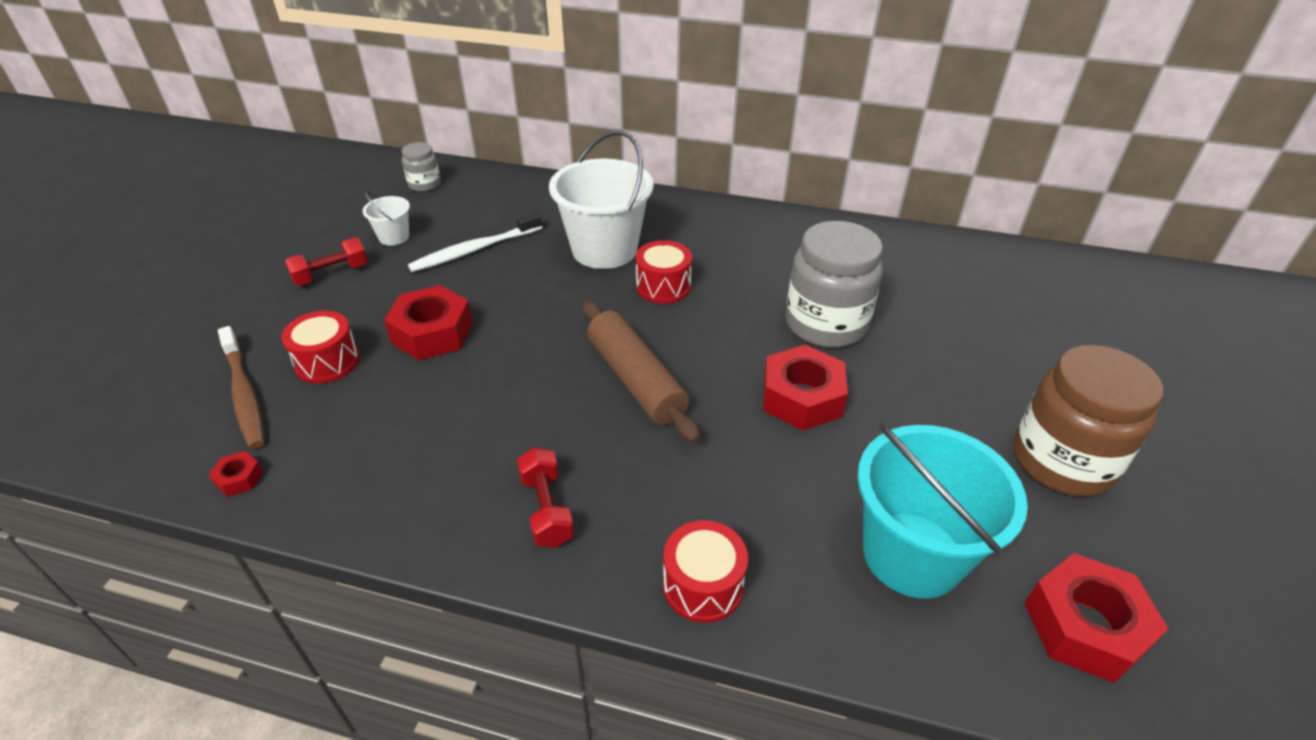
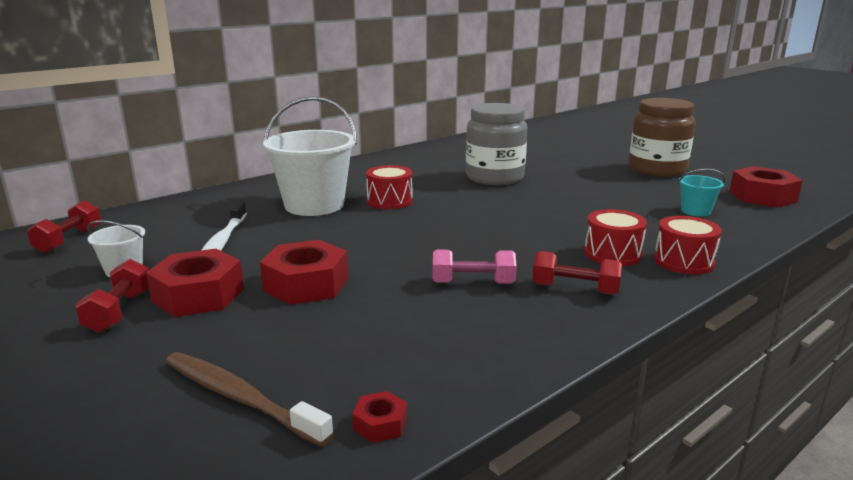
camera: 55 degrees left, 20 degrees down
brown toothbrush [218,326,265,449] -> brown toothbrush turned 150 degrees counterclockwise [166,352,334,447]
red drum [281,311,360,383] -> red drum moved to [584,209,647,266]
grey jar [402,142,441,192] -> red dumbbell [27,200,101,253]
brown rolling pin [582,301,700,443] -> none
red nut [763,345,848,431] -> red nut moved to [146,249,244,317]
turquoise bucket [857,423,1028,599] -> turquoise bucket [678,168,725,216], size x0.46
none -> pink dumbbell [433,250,517,284]

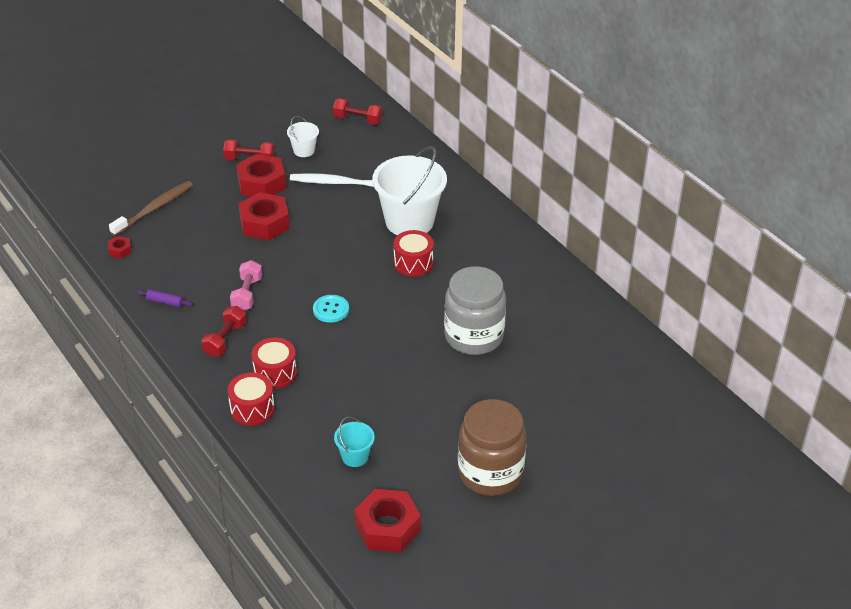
camera: 95 degrees right, 20 degrees up
none -> purple rolling pin [137,289,193,307]
none -> turquoise button [313,295,349,323]

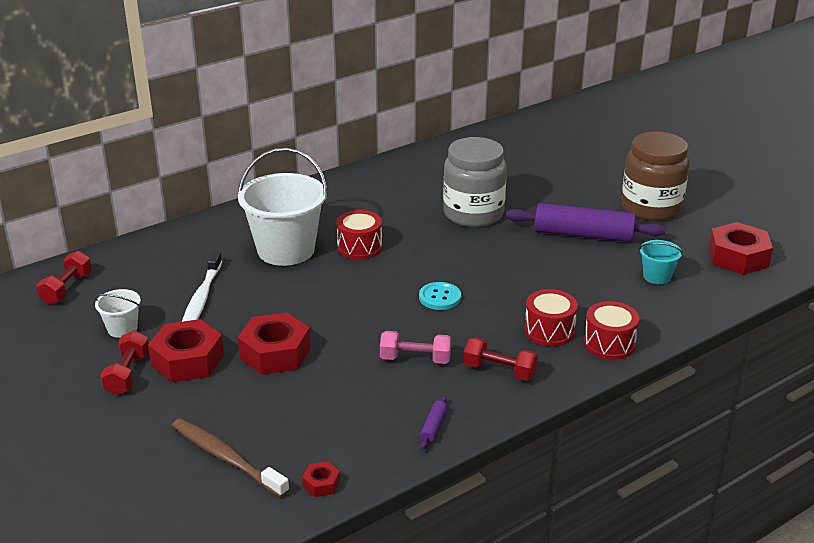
camera: 90 degrees left, 10 degrees down
none -> purple rolling pin [506,203,666,242]

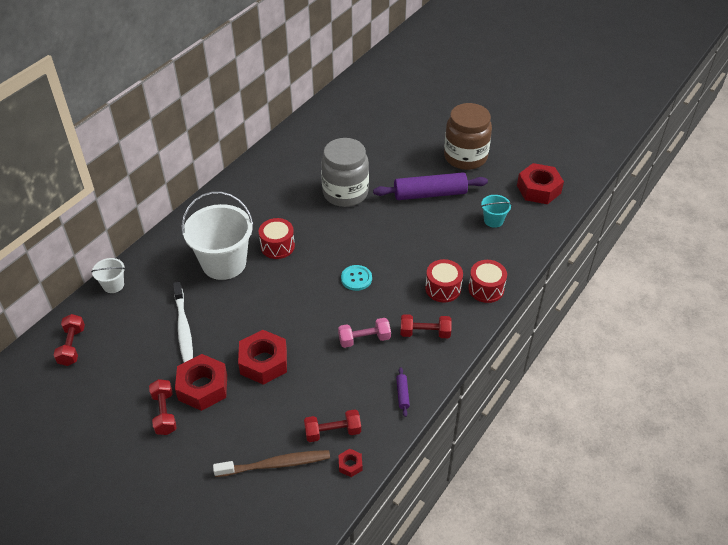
camera: 20 degrees left, 15 degrees up
white bucket [94,289,141,338] -> white bucket moved to [91,258,125,293]
brown toothbrush [172,419,290,498] -> brown toothbrush turned 150 degrees clockwise [213,450,330,477]
none -> red dumbbell [304,410,361,442]

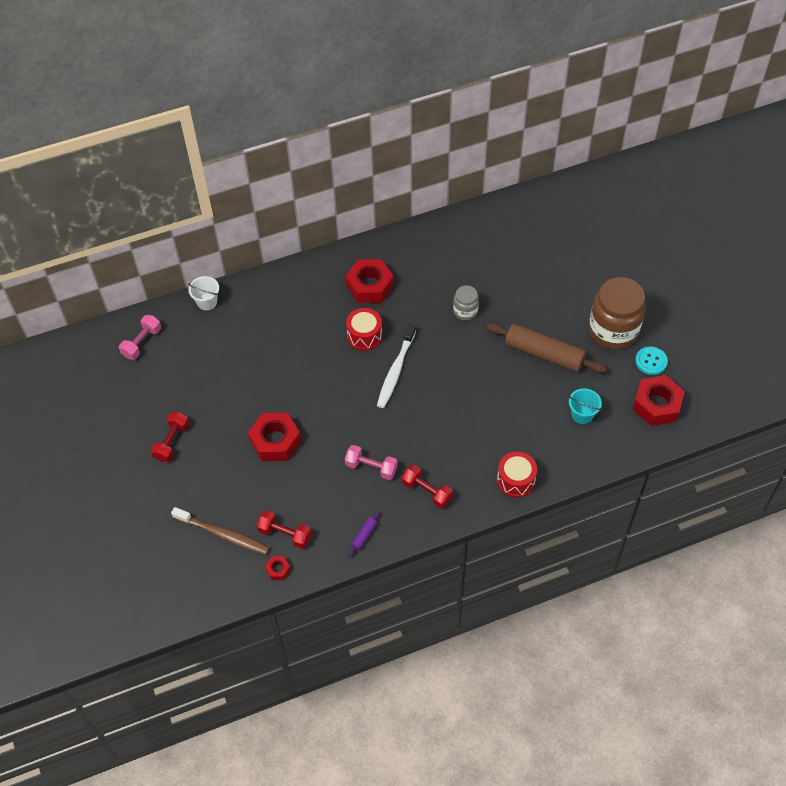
camera: 35 degrees right, 10 degrees up
red dumbbell [53,314,85,366] -> pink dumbbell [119,315,161,360]
white toothbrush [173,282,193,362] -> white toothbrush moved to [377,324,416,408]
red nut [175,354,227,411] -> red nut moved to [346,259,394,303]
white bucket [182,192,253,280] -> none
grey jar [321,138,369,207] -> grey jar [453,285,479,320], size x0.50
turquoise button [341,265,372,291] -> turquoise button moved to [635,347,668,375]
purple rolling pin [373,172,488,200] -> brown rolling pin [486,323,607,373]
red drum [425,259,463,303] -> none

